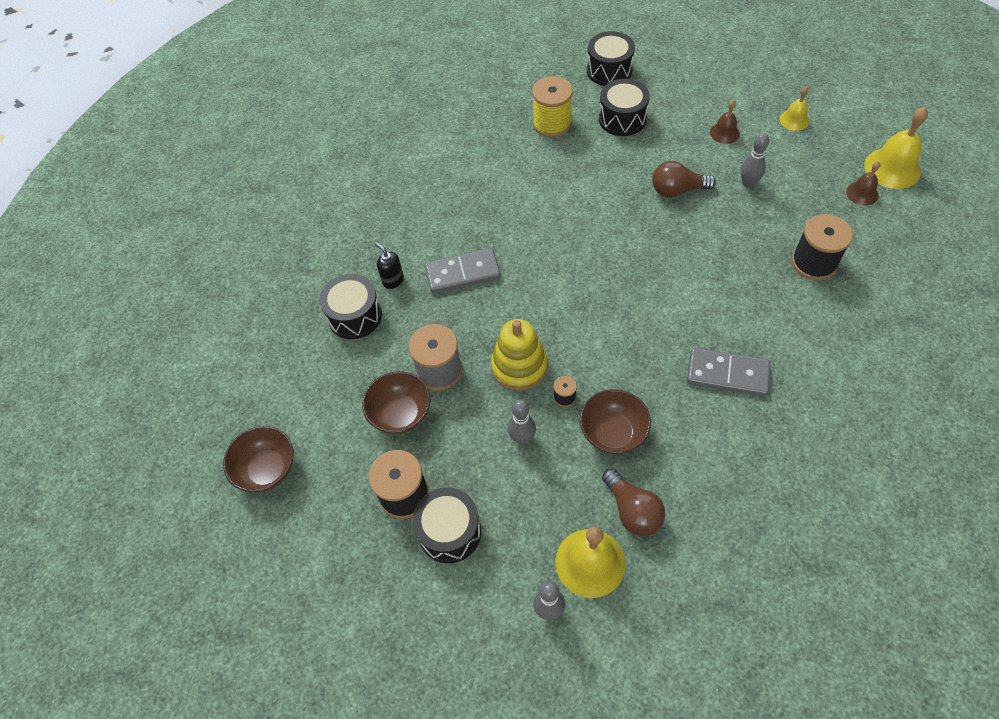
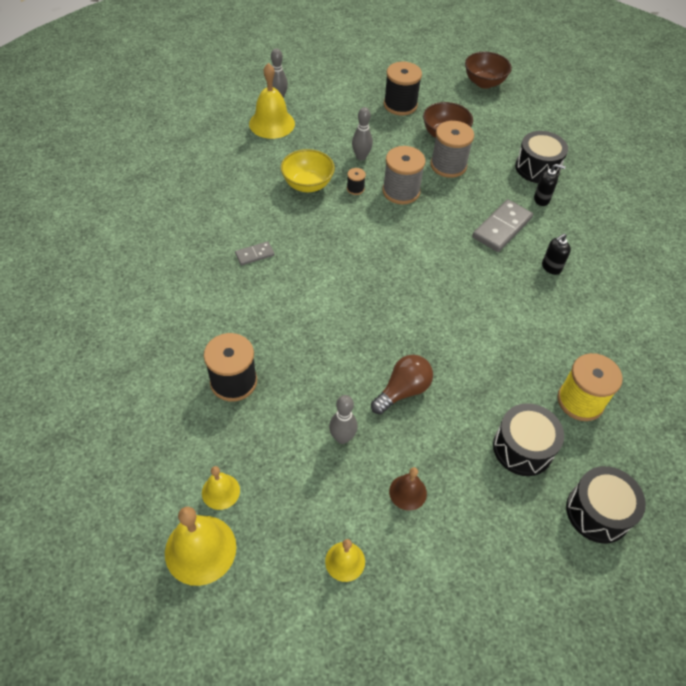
camera: 135 degrees right, 5 degrees down
black drum [412,487,481,563] -> none
yellow stacking toy [491,319,548,391] -> grey spool [382,146,425,204]
brown bowl [580,389,651,454] -> yellow bowl [281,149,335,192]
brown light bulb [602,468,665,536] -> none
grey domino [687,348,770,397] -> grey domino [235,241,274,265], size x0.53
brown bell [846,161,880,206] -> yellow bell [202,466,240,510]
none -> black soap dispenser [542,234,571,275]

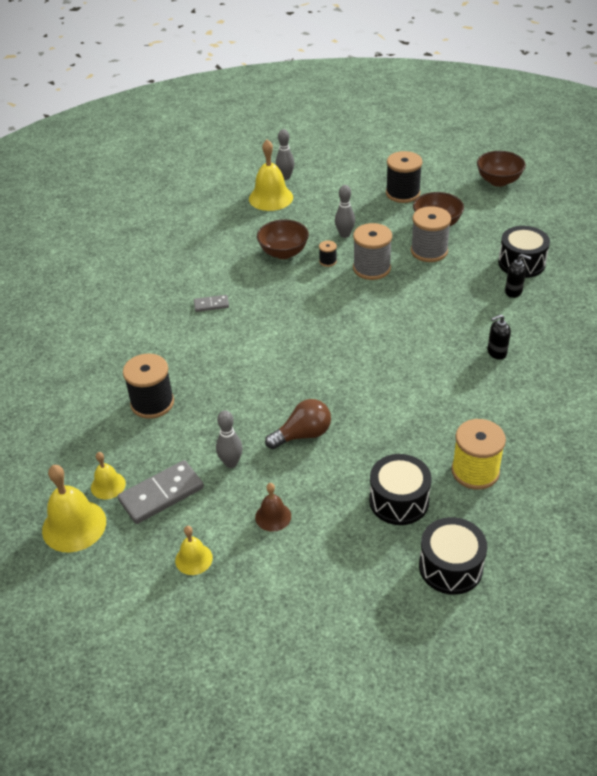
camera: 20 degrees right, 10 degrees down
yellow bowl [281,149,335,192] -> brown bowl [257,220,309,259]
grey domino [472,199,533,252] -> grey domino moved to [118,460,204,524]

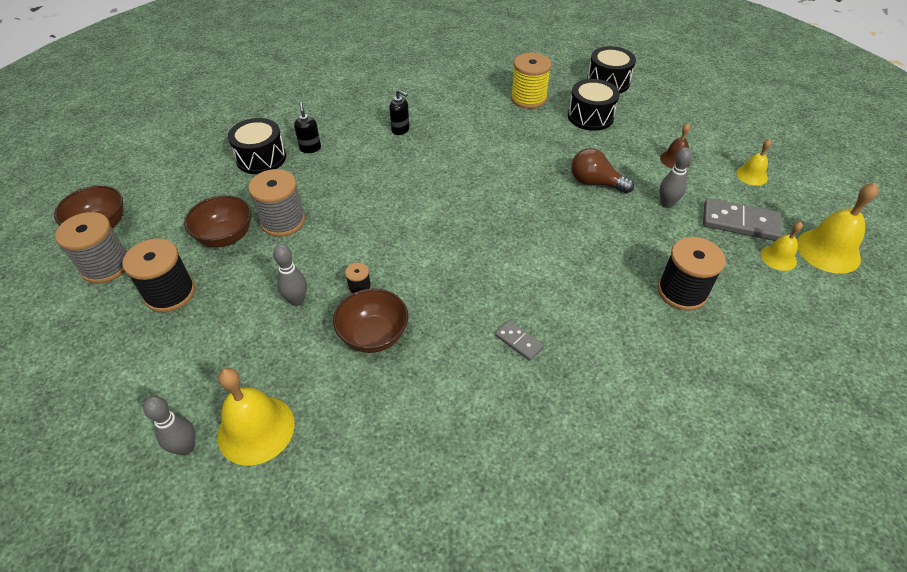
camera: 130 degrees left, 5 degrees up
grey spool [353,223,392,280] -> grey spool moved to [55,212,127,284]

